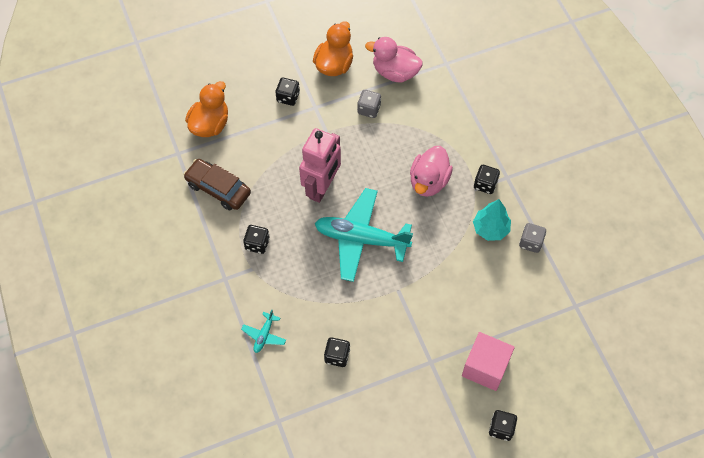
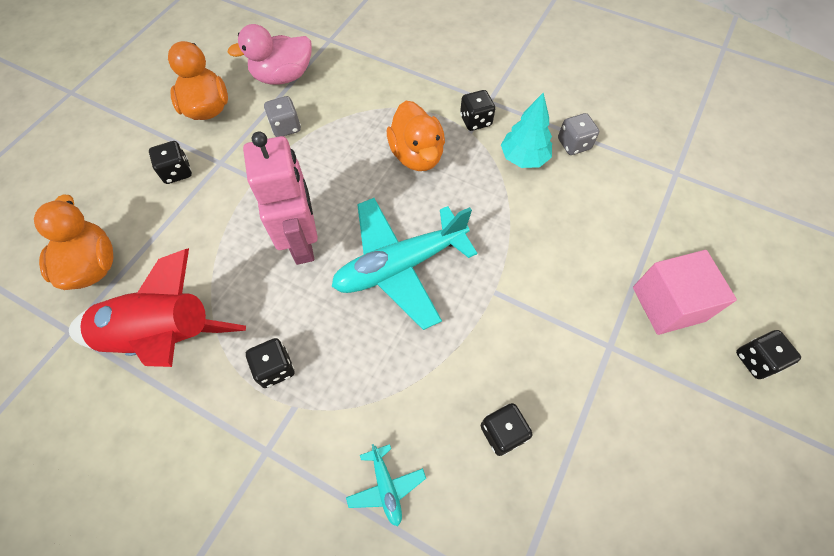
camera: 40 degrees left, 0 degrees up
brown car [183,159,251,210] -> red rocket [69,248,246,367]
pink duck [410,146,453,197] -> orange duck [387,101,445,171]

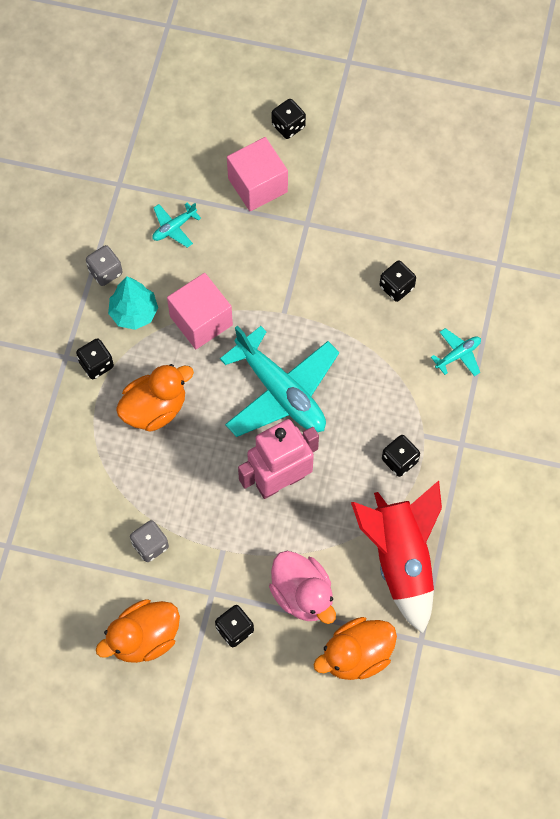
camera: 105 degrees left, 5 degrees up
pink duck [227,24,312,85] -> pink duck moved to [269,551,336,624]
none -> turquoise plane [152,202,201,248]
none -> pink cube [167,273,233,349]

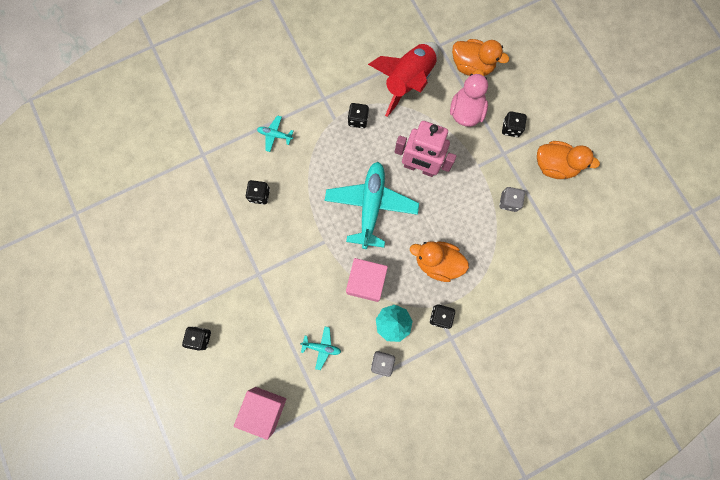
camera: 130 degrees left, 10 degrees up
pink cube [227,137,288,211] -> pink cube moved to [234,387,286,440]

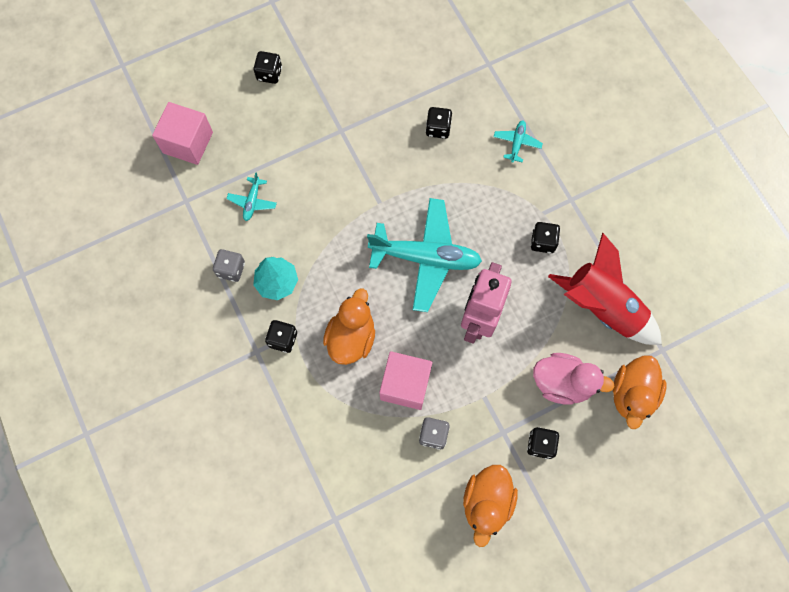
camera: 90 degrees right, 5 degrees down
pink cube [346,258,388,302] -> pink cube moved to [379,351,432,410]

